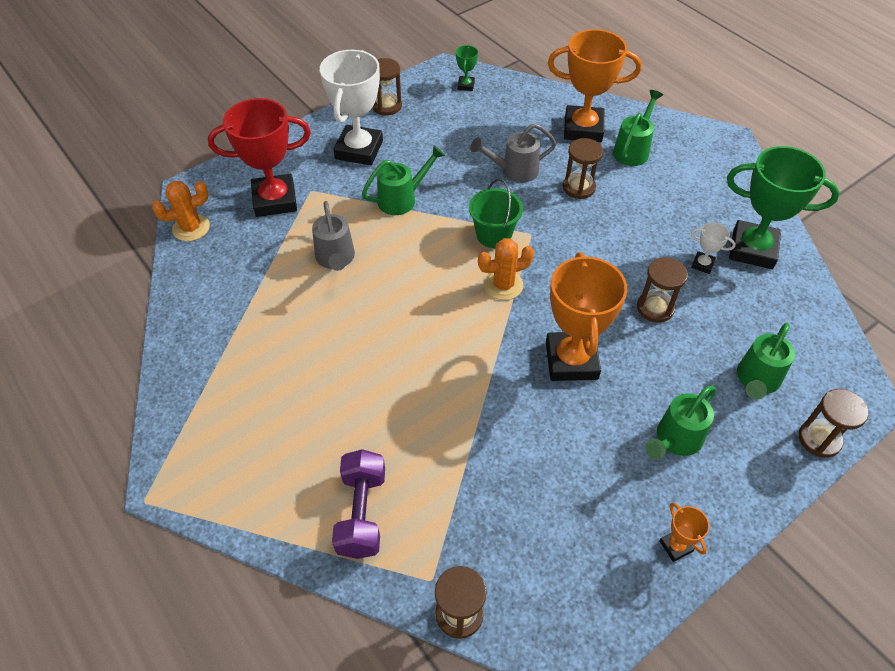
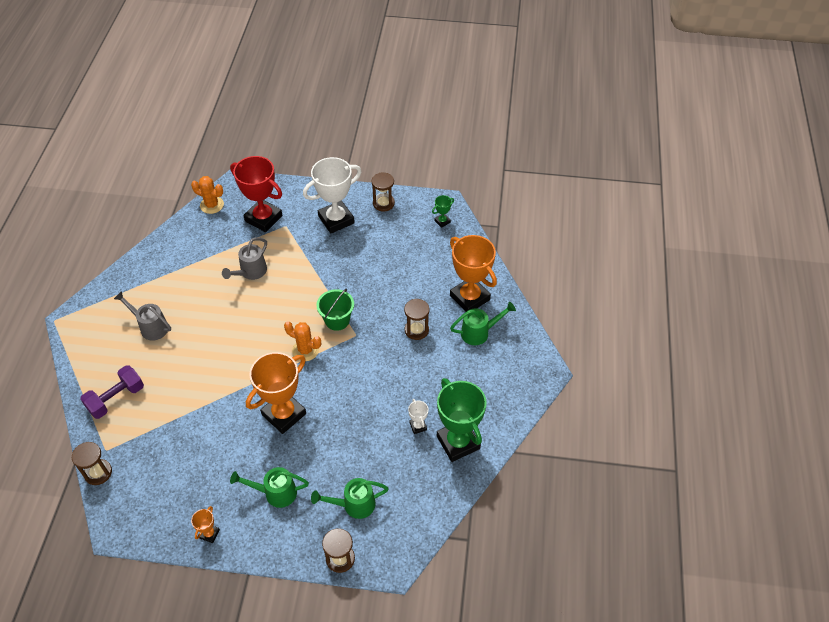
camera: 45 degrees right, 0 degrees up
green watering can [362,145,445,215] -> none
grey watering can [470,123,557,183] -> grey watering can moved to [114,291,171,341]
brown hourglass [637,257,688,323] -> none

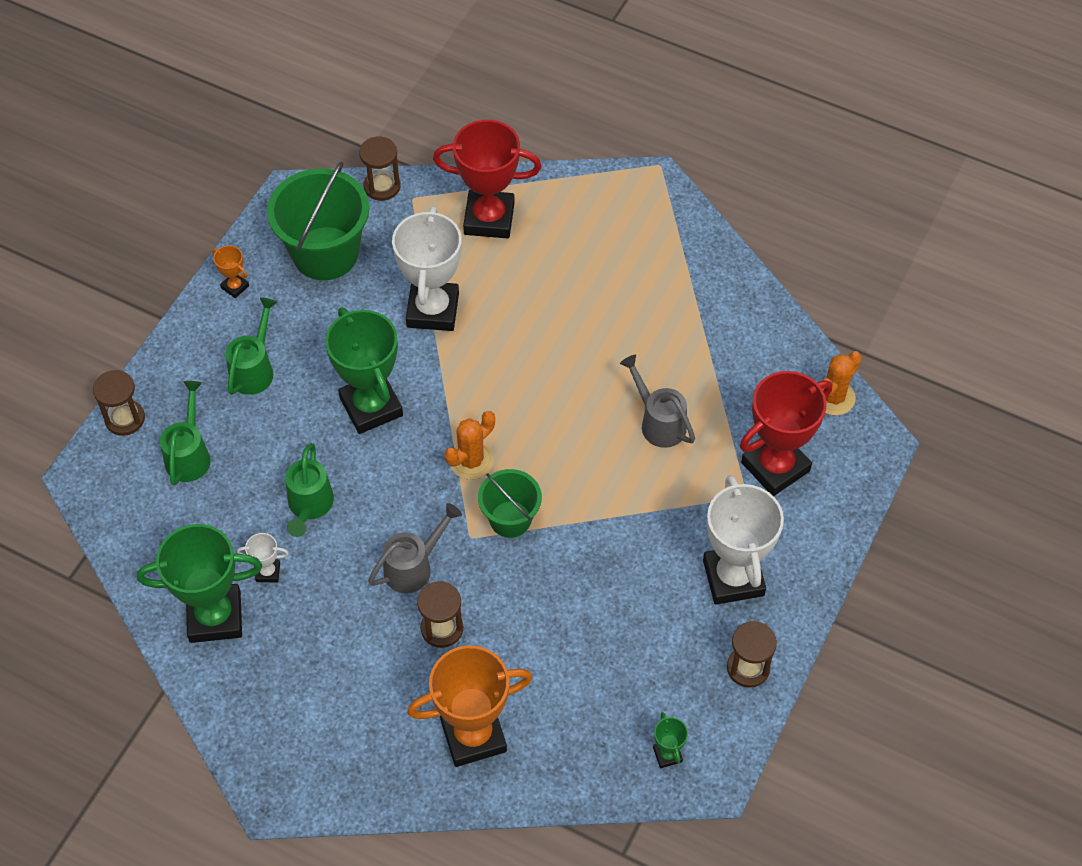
camera: 110 degrees right, 5 degrees up
purple dumbbell [80,365,144,419] -> red trophy [433,120,542,238]
grey watering can [114,291,171,341] -> grey watering can moved to [368,503,462,593]
orange trophy [246,352,306,434] -> green trophy [325,307,403,434]
green watering can [450,302,516,345] -> green watering can moved to [285,443,334,537]
none -> green bucket [267,161,369,280]
none -> white trophy [392,207,462,331]

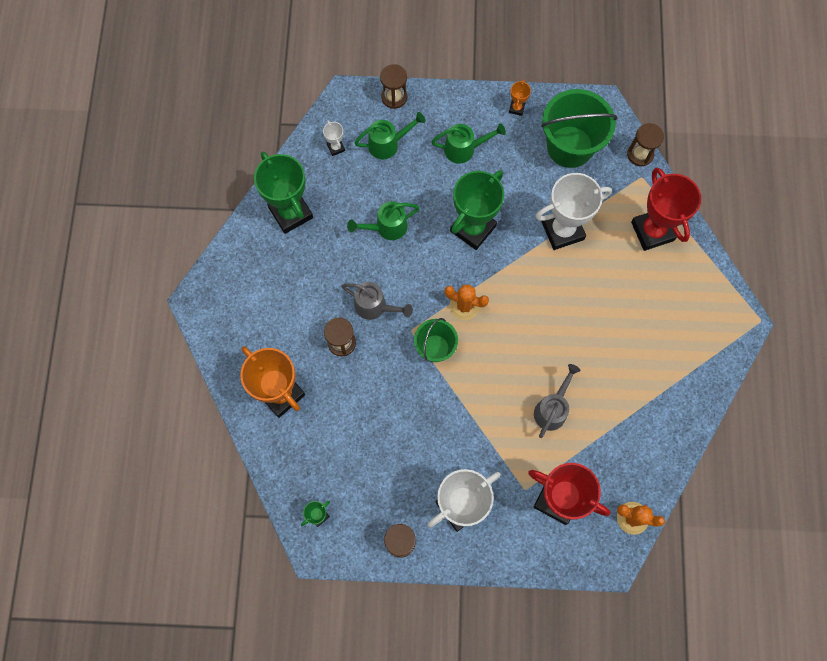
camera: 65 degrees right, 15 degrees up
white trophy [237,533,289,583] -> white trophy moved to [323,120,345,156]

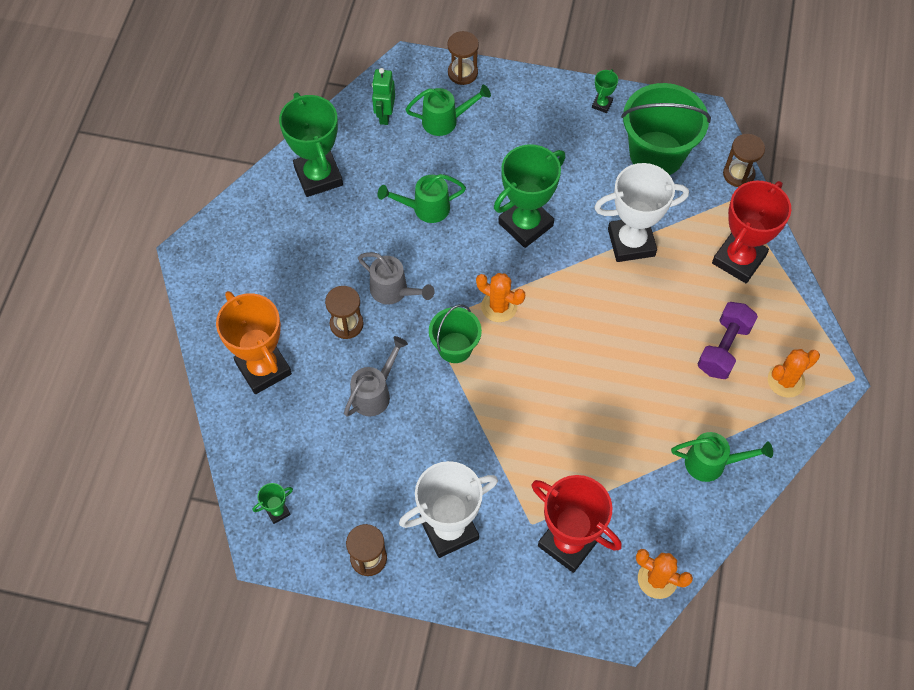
camera: 10 degrees right, 10 degrees down
white trophy [323,120,345,156] -> green robot [372,68,395,125]
green watering can [431,123,506,163] -> green watering can moved to [671,432,773,482]
orange trophy [509,79,531,116] -> green trophy [592,69,618,113]
grey watering can [534,364,581,438] -> grey watering can moved to [344,336,408,417]
red trophy [631,168,701,251] -> red trophy turned 45 degrees clockwise [712,180,791,283]
none -> purple dumbbell [698,302,758,379]
none -> orange cactus [768,349,820,398]

